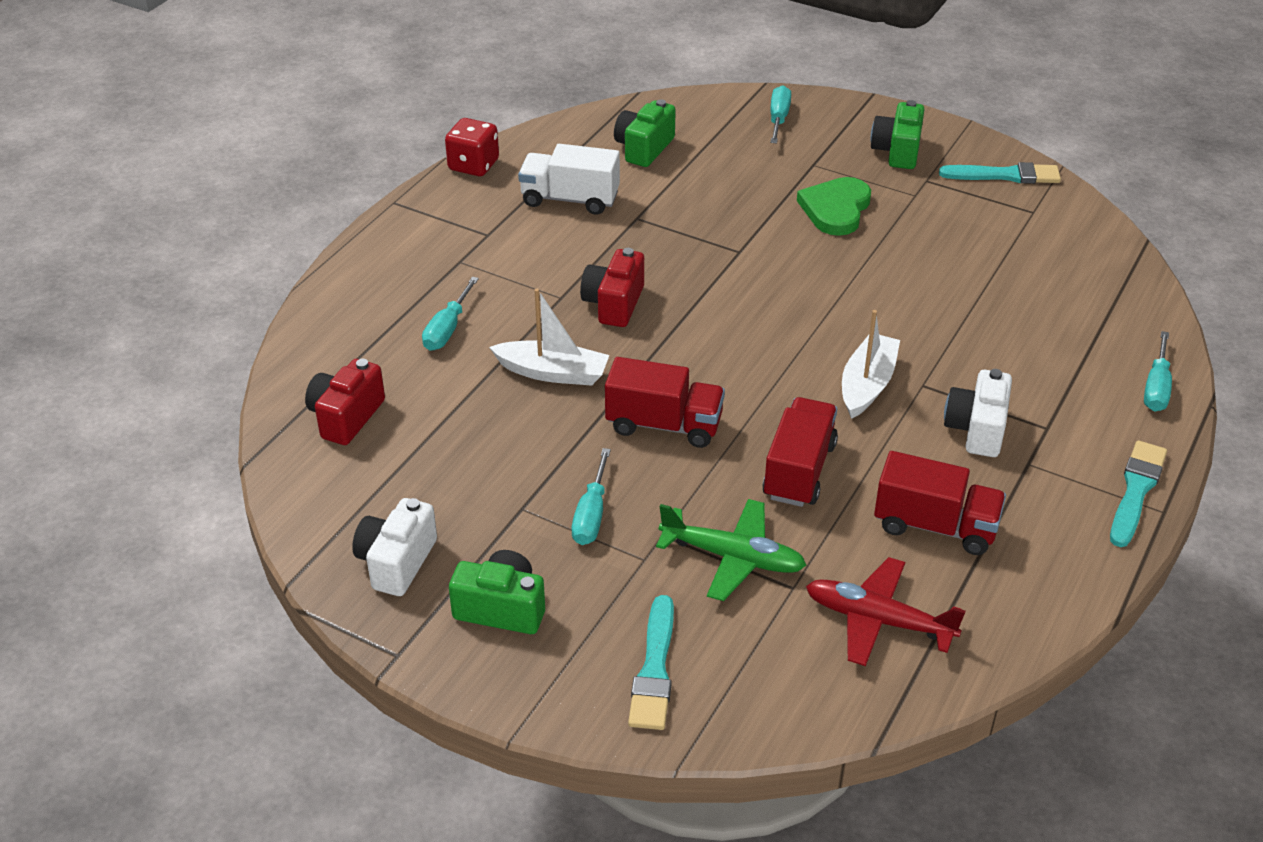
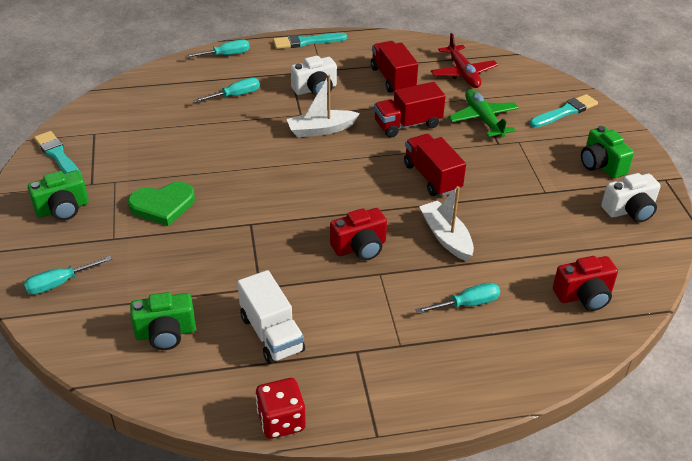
camera: 130 degrees left, 0 degrees up
turquoise screwdriver [572,448,611,545] -> turquoise screwdriver moved to [194,78,260,103]

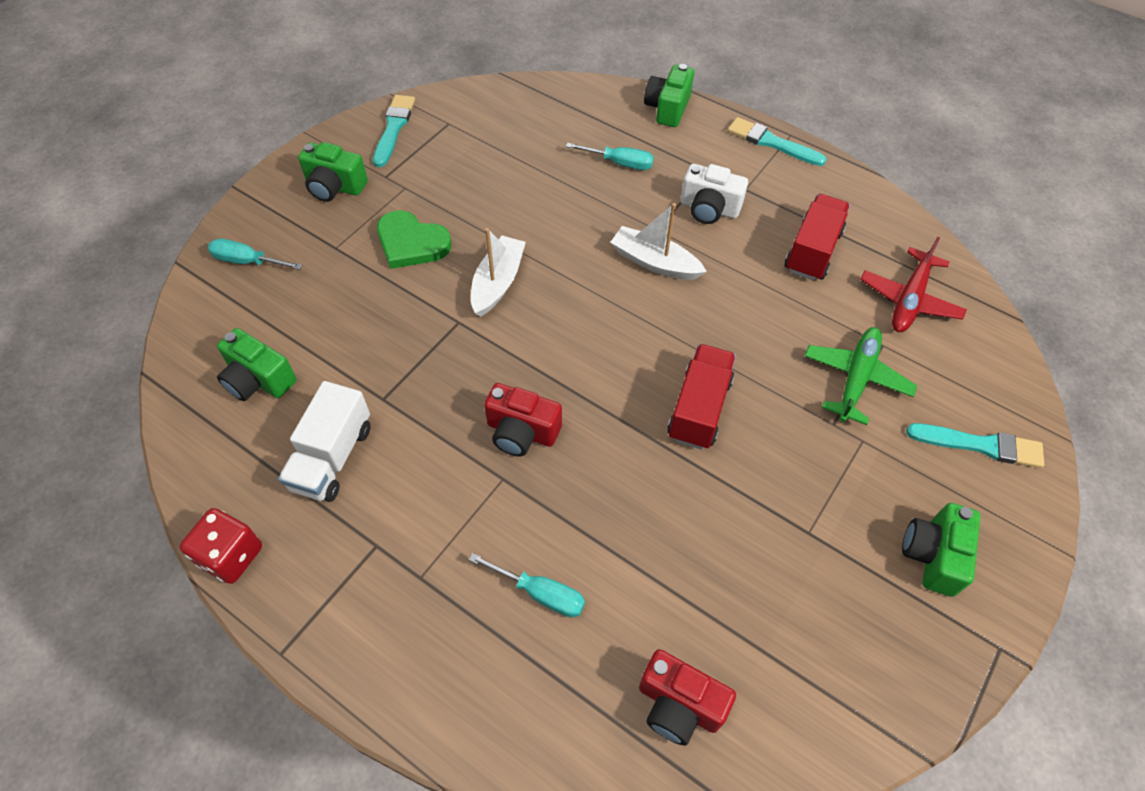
camera: 45 degrees right, 15 degrees up
turquoise screwdriver [185,40,250,58] -> green camera [644,64,694,127]
red truck [374,82,446,138] -> none
white boat [419,186,474,261] -> white boat moved to [471,228,526,317]
white camera [601,173,660,223] -> none

